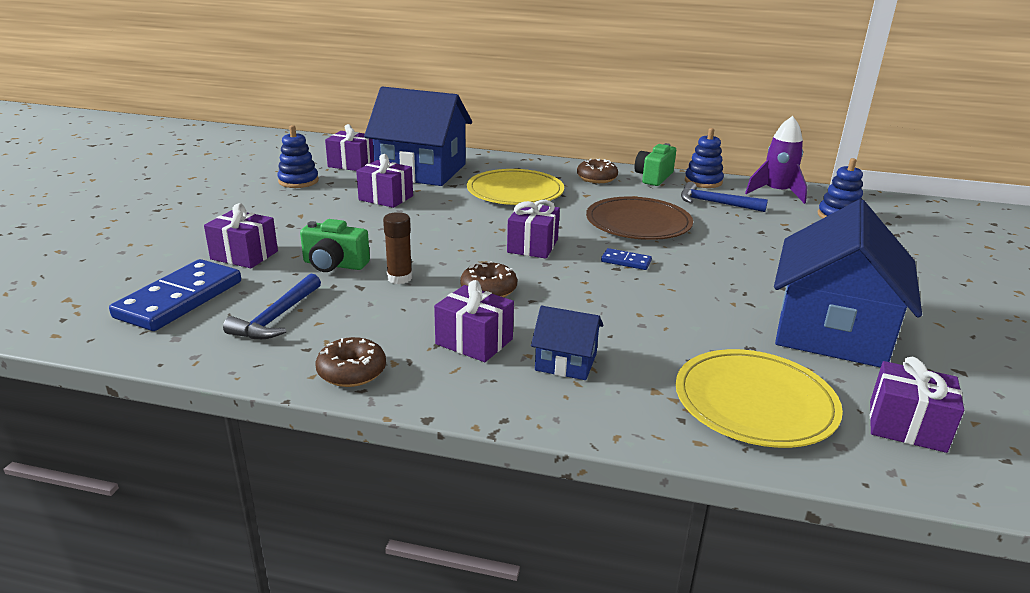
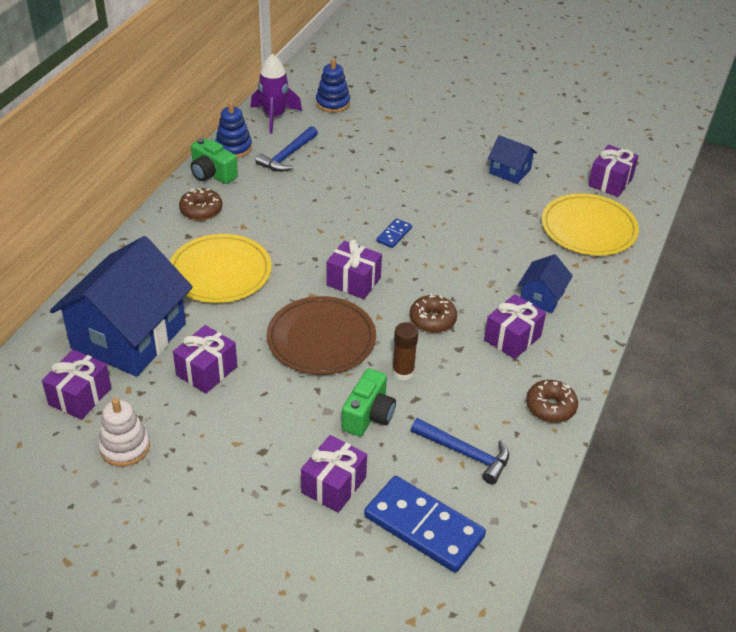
camera: 80 degrees left, 15 degrees up
blue stacking toy [277,125,319,188] -> white stacking toy [98,398,150,467]
brown plate [586,197,693,240] -> brown plate moved to [267,296,376,375]
blue house [774,199,922,368] -> blue house [488,135,537,184], size x0.46

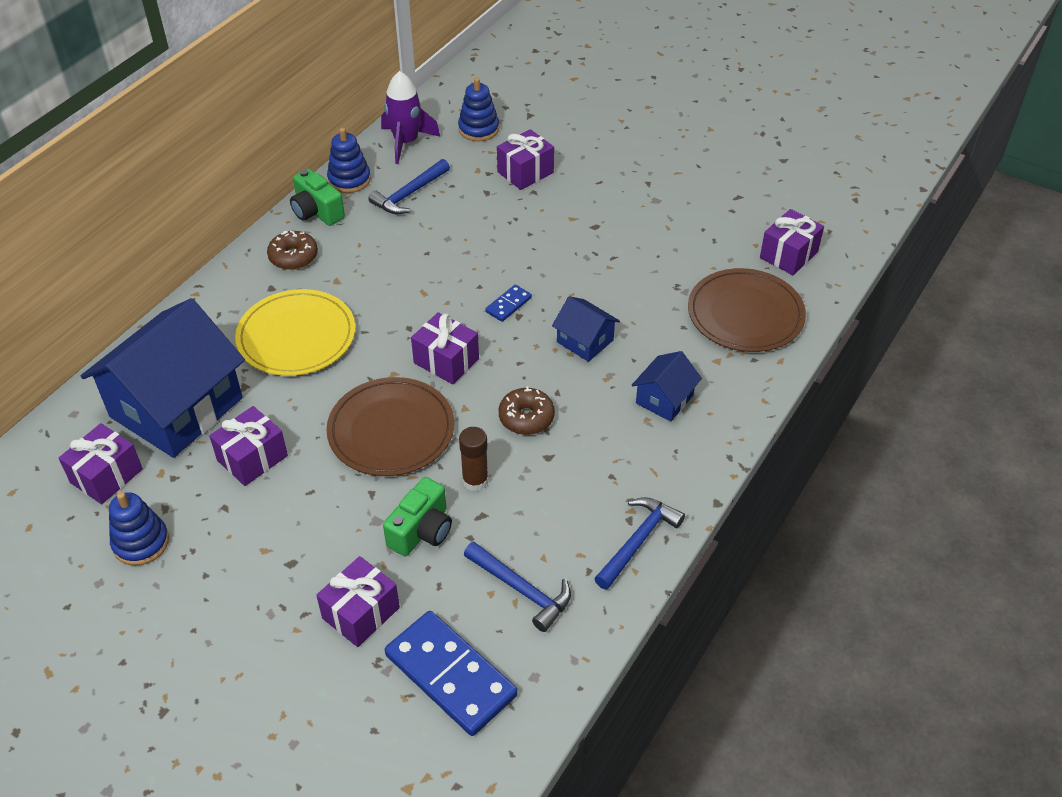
camera: 10 degrees right, 5 degrees up
white stacking toy [98,398,150,467] -> blue stacking toy [109,492,169,566]
purple gift [484,294,546,359] -> purple gift moved to [497,129,554,190]
blue house [488,135,537,184] -> blue house moved to [552,296,620,362]
brown donut [526,380,578,423] -> blue hammer [594,497,685,590]
yellow plate [542,193,639,256] -> brown plate [688,268,806,352]

